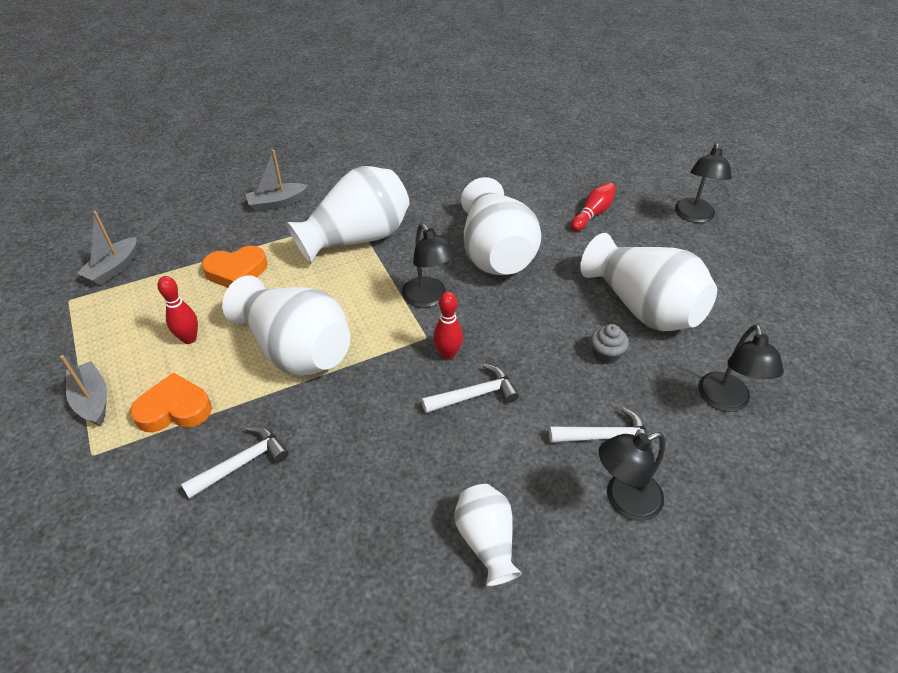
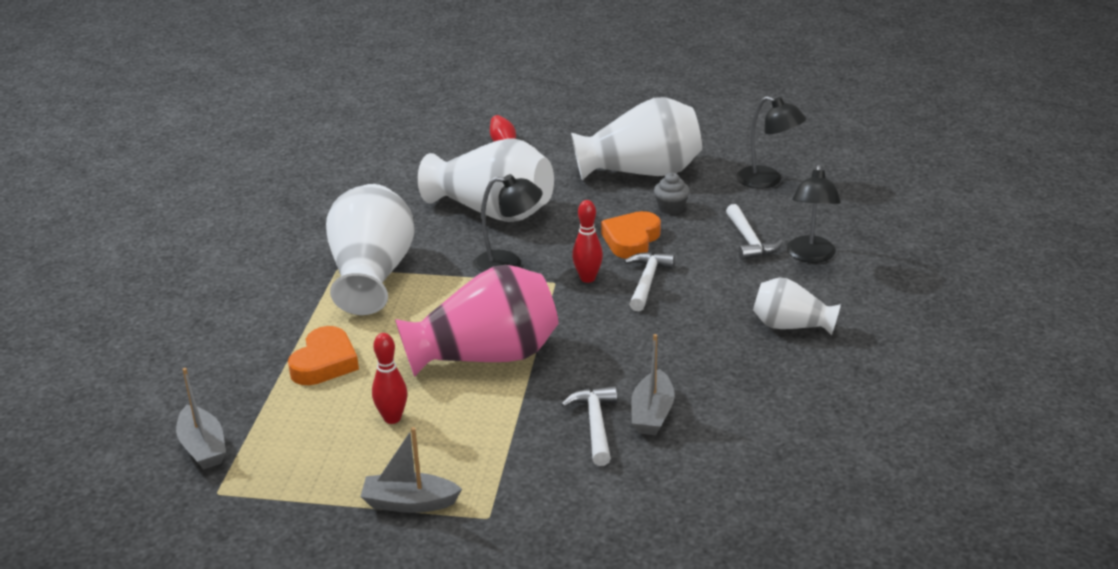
camera: 55 degrees left, 15 degrees down
orange heart [130,372,212,432] -> orange heart moved to [601,211,661,259]
white vase [222,275,350,376] -> pink vase [395,265,559,377]
grey boat [245,150,308,212] -> grey boat moved to [631,334,674,435]
white hammer [549,407,652,450] -> white hammer turned 135 degrees clockwise [726,204,783,260]
black lamp [675,143,732,223] -> none

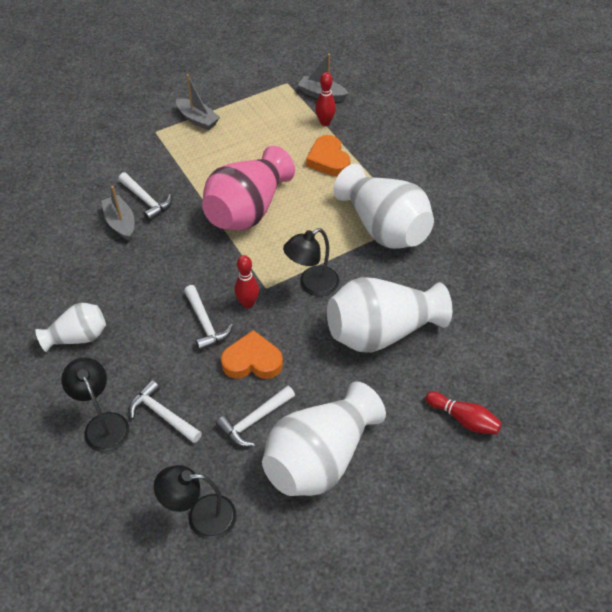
camera: 140 degrees right, 20 degrees up
grey boat [360,427,462,513] -> grey boat turned 75 degrees clockwise [176,74,220,130]
red bowling pin [372,333,407,424] -> red bowling pin moved to [315,72,336,126]
orange heart [601,211,661,259] -> orange heart turned 75 degrees counterclockwise [221,330,283,379]
grey cupcake [654,173,690,214] -> white hammer [216,385,295,447]

